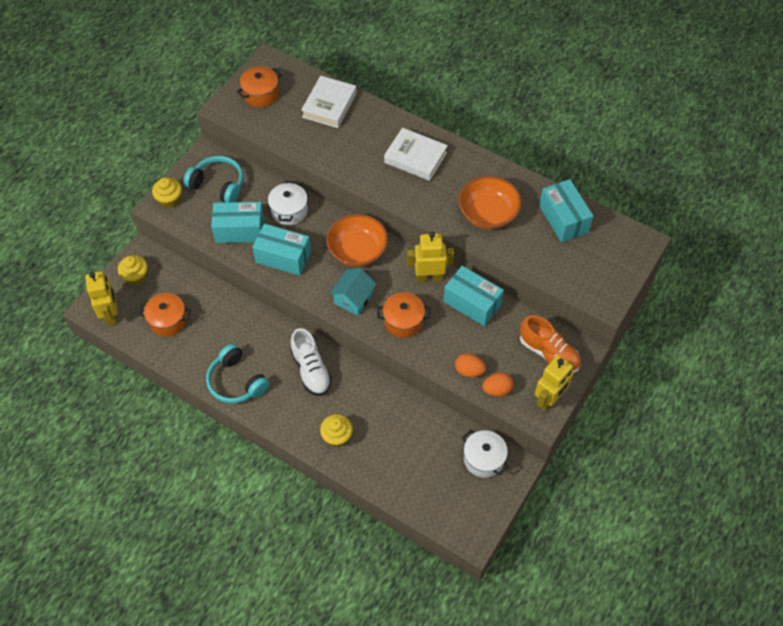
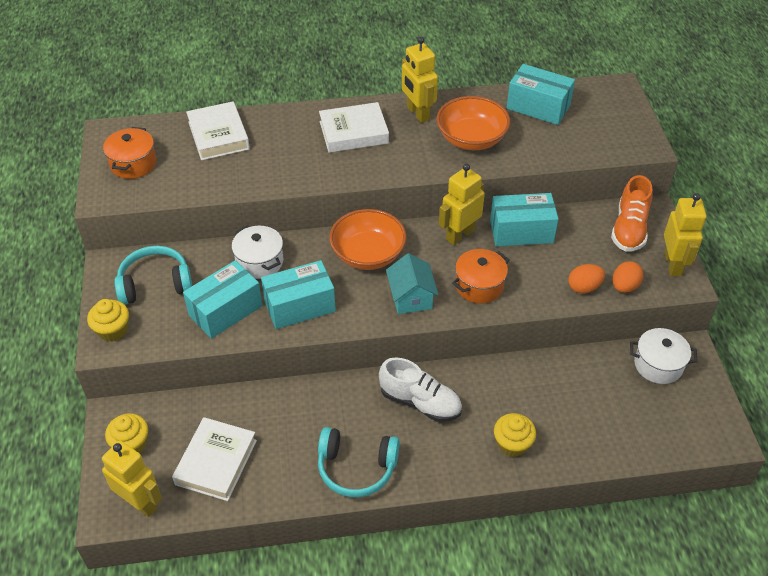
camera: 40 degrees left, 10 degrees down
orange pot [139,293,191,336] -> white book [172,417,257,501]
orange shoe [520,315,581,373] -> orange shoe turned 105 degrees clockwise [611,175,653,252]
none -> yellow robot [402,37,438,123]

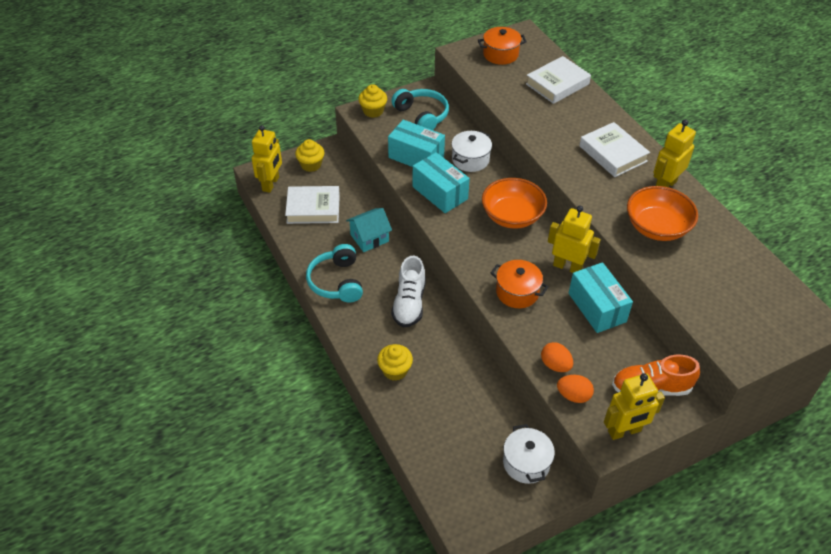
camera: 70 degrees right, 0 degrees up
turquoise house [386,253,439,314] -> turquoise house moved to [346,208,392,252]
turquoise box [507,64,575,125] -> none

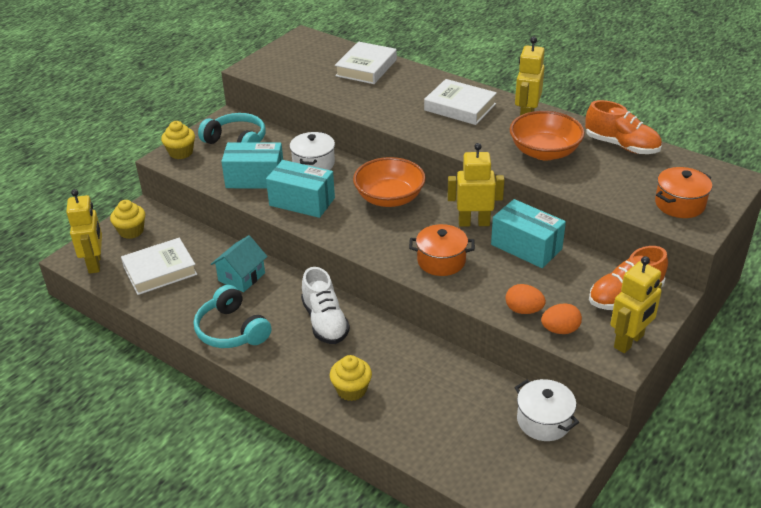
camera: 25 degrees left, 10 degrees down
orange pot [478,27,527,65] -> orange pot moved to [655,167,712,218]
none -> orange shoe [585,100,662,154]

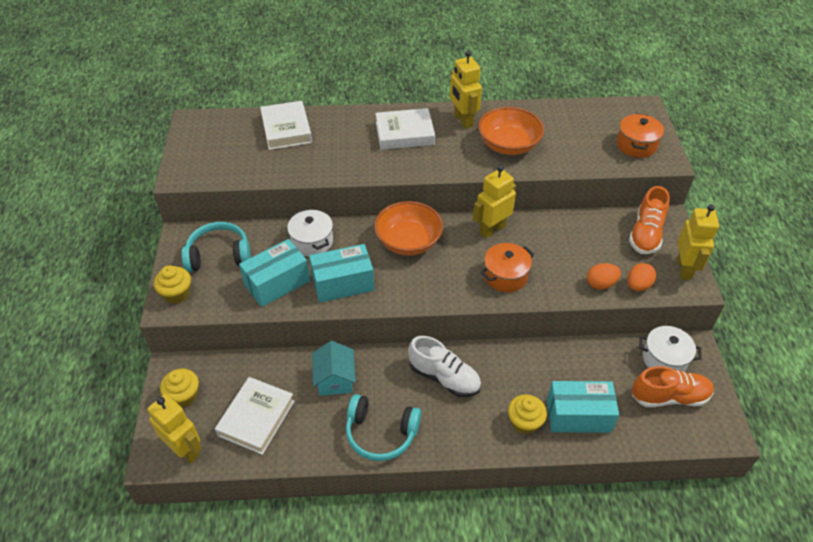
camera: 40 degrees left, 10 degrees up
turquoise box [491,199,566,268] -> turquoise box moved to [547,381,619,433]
orange shoe [585,100,662,154] -> orange shoe moved to [632,366,714,407]

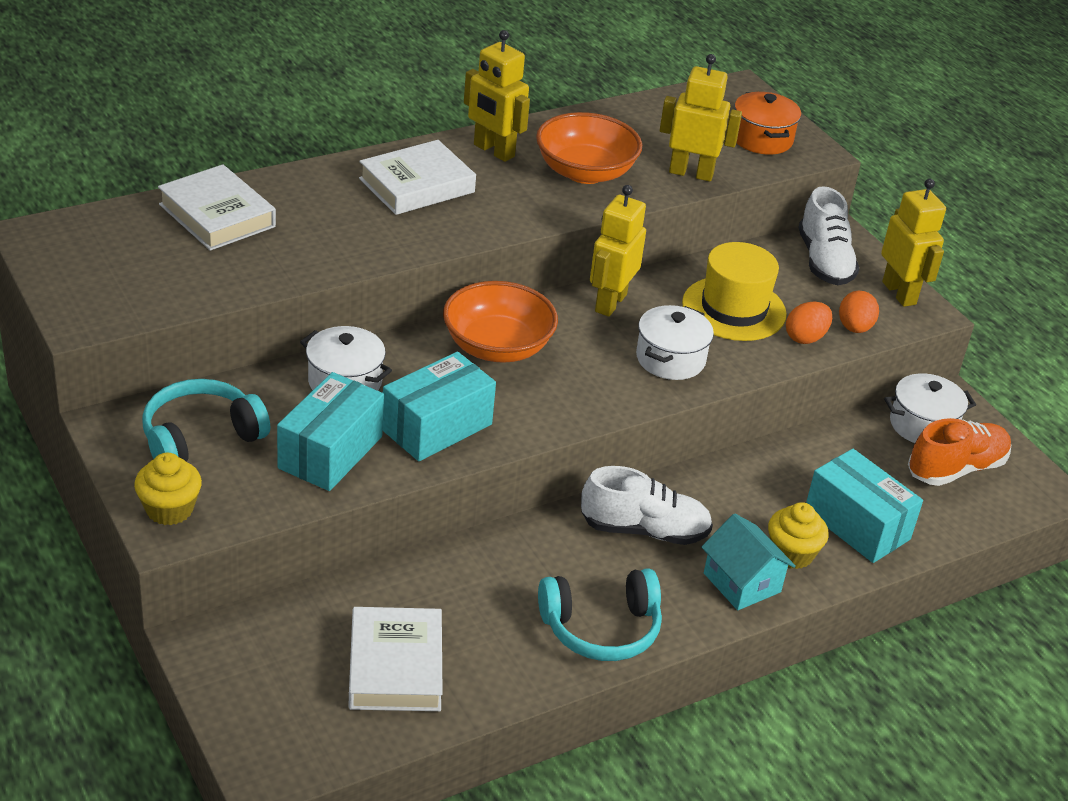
camera: 30 degrees left, 10 degrees down
yellow robot [147,394,202,464] -> yellow robot moved to [660,54,742,182]
yellow cupcake [160,369,199,407] -> none
turquoise house [312,341,356,396] -> turquoise house moved to [701,513,796,610]
orange pot [480,243,534,292] -> white pot [636,305,714,380]
turquoise box [547,381,619,433] -> turquoise box turned 75 degrees clockwise [806,449,923,563]
orange shoe [629,186,670,254] -> white shoe [798,186,859,285]
none -> yellow hat [682,242,787,341]

